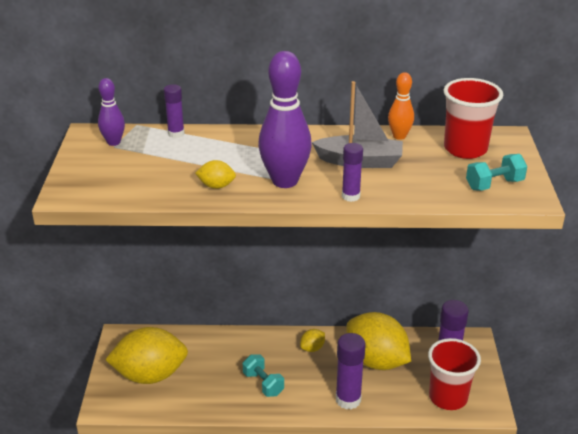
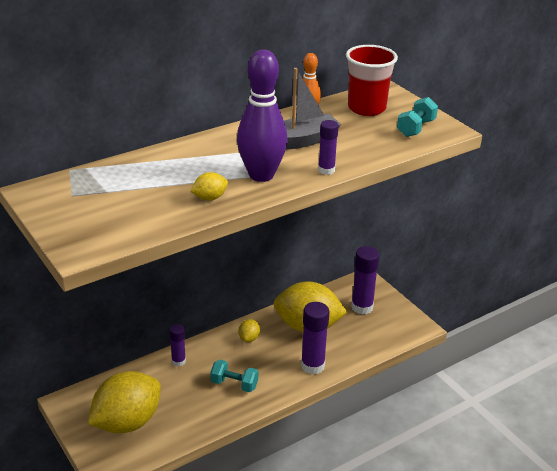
camera: 35 degrees left, 0 degrees up
purple bowling pin [98,78,125,146] -> none
purple glue stick [164,84,185,138] -> purple glue stick moved to [169,324,186,367]
red cup [428,338,481,410] -> none

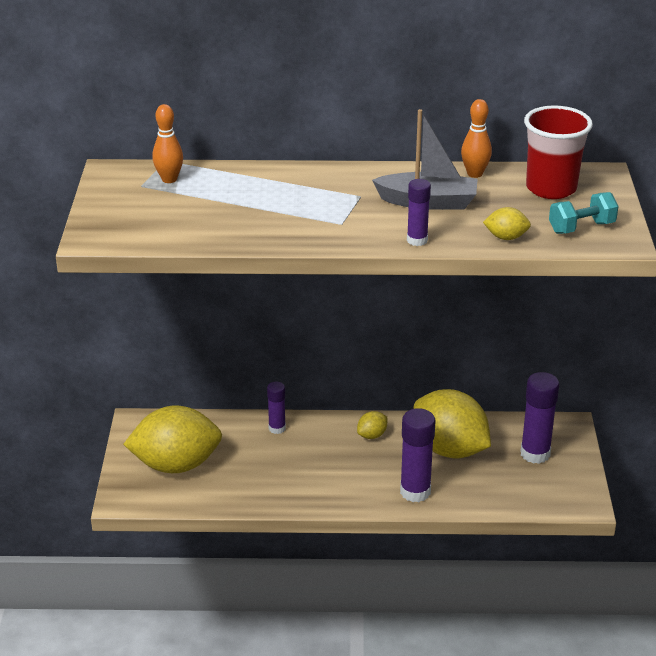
camera: 35 degrees right, 0 degrees up
yellow lemon [191,172,228,201] -> yellow lemon moved to [483,207,531,240]
turquoise dumbbell [210,360,258,392] -> none
purple bowling pin [237,50,288,182] -> none
none -> orange bowling pin [152,104,183,183]

